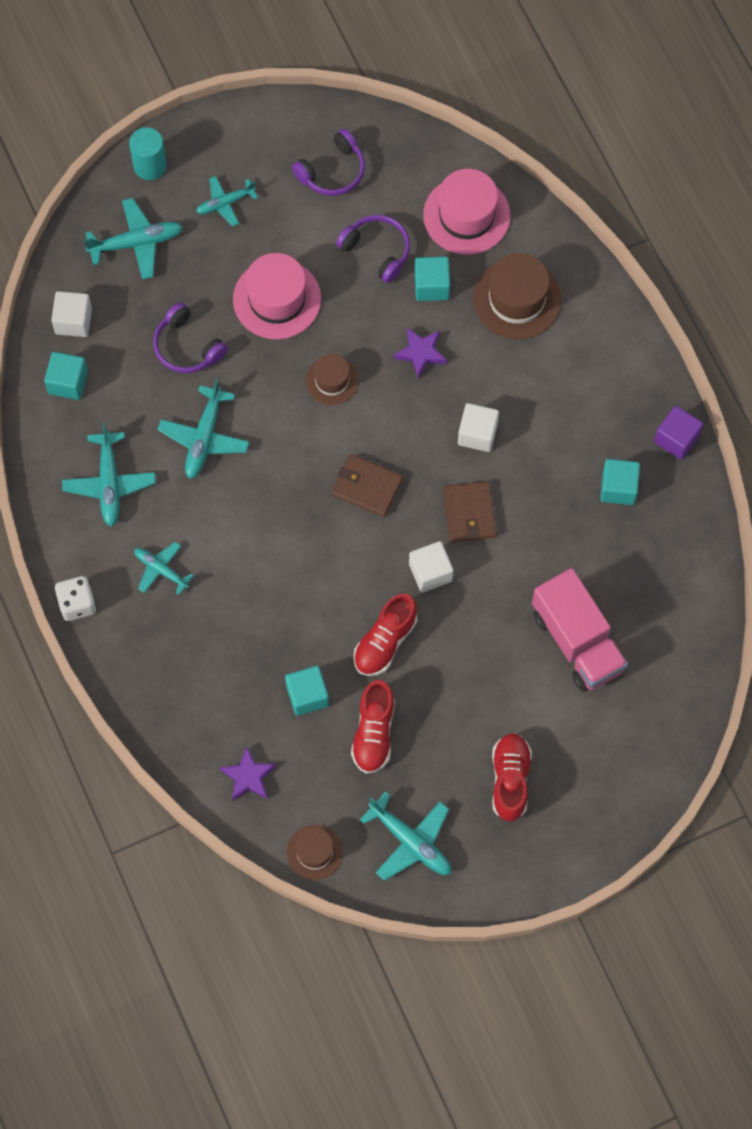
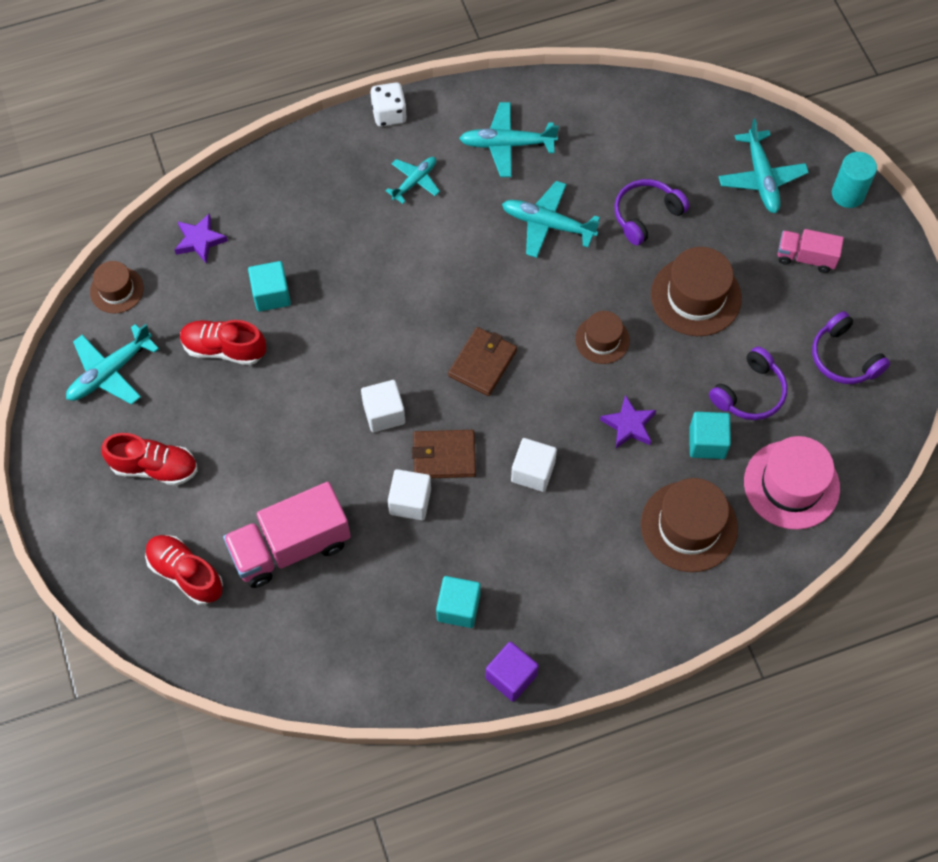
camera: 95 degrees right, 5 degrees down
turquoise cube [44,352,88,400] -> none
white cube [51,291,92,337] -> white cube moved to [388,469,431,520]
turquoise plane [196,176,258,226] -> pink truck [778,229,844,273]
pink hat [233,253,321,339] -> brown hat [651,247,742,336]
red shoe [353,593,417,676] -> red shoe moved to [145,535,223,605]

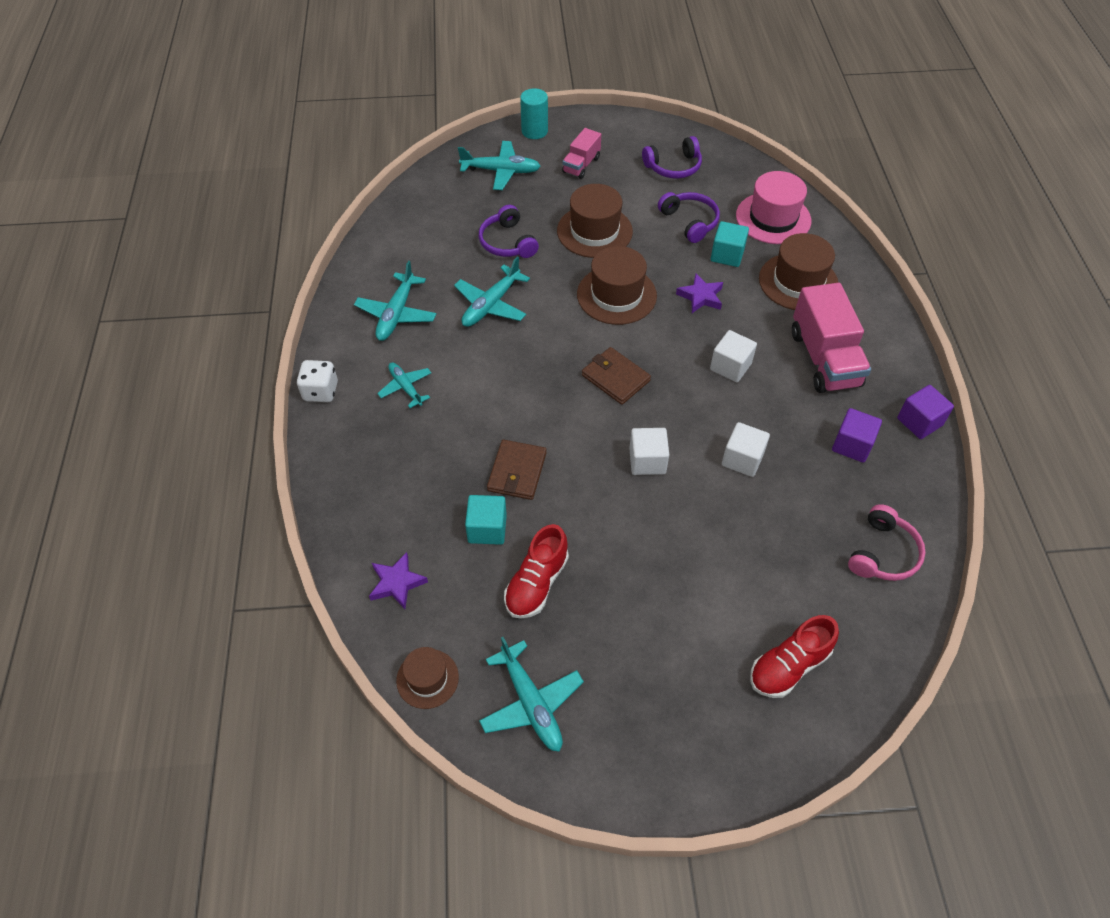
camera: 75 degrees left, 10 degrees down
red shoe [101,433,197,486] -> none
pink truck [223,482,351,588] -> pink truck moved to [792,283,871,393]
brown wallet [412,430,476,478] -> brown wallet moved to [487,440,546,500]
turquoise cube [436,576,481,628] -> purple cube [832,408,882,463]
brown hat [575,311,630,364] -> brown hat [577,246,657,325], size x1.69
none -> pink headphones [848,504,926,581]

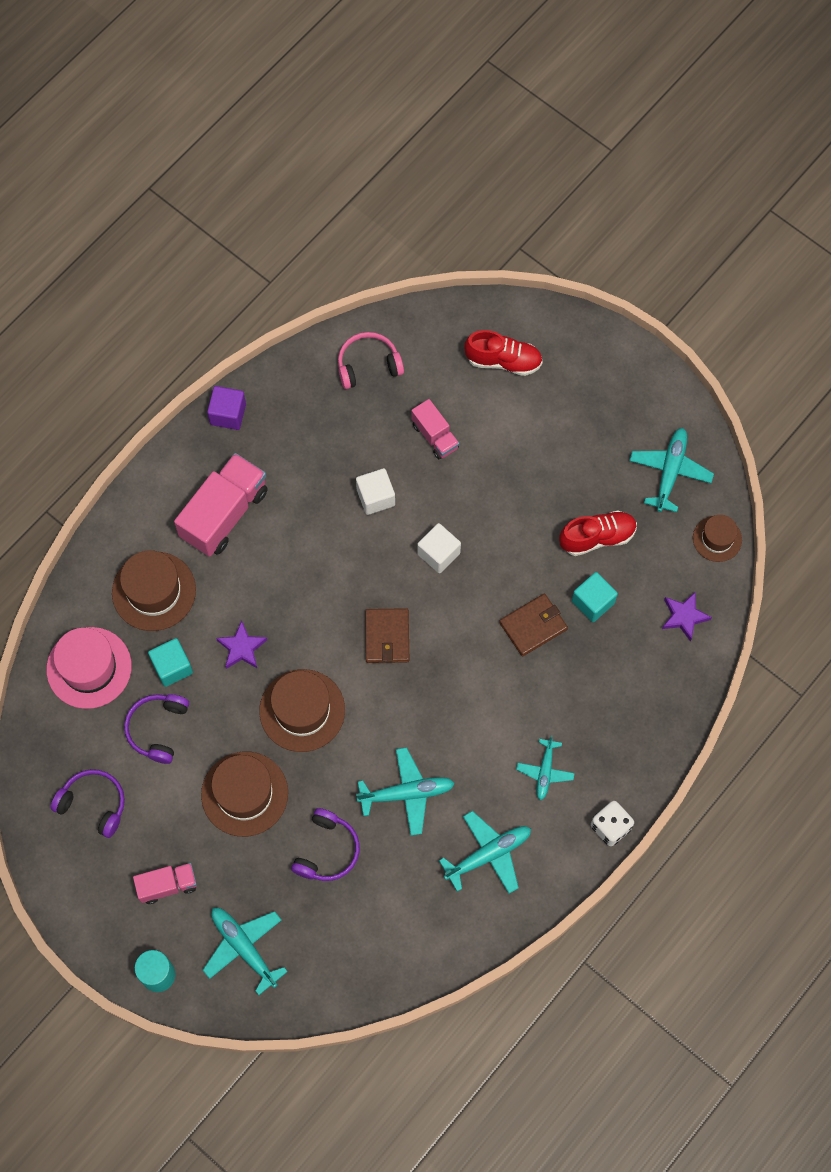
camera: 135 degrees left, 15 degrees up
white cube [710,330,757,382] -> none
purple cube [832,408,882,463] -> none
none -> pink truck [411,399,459,459]

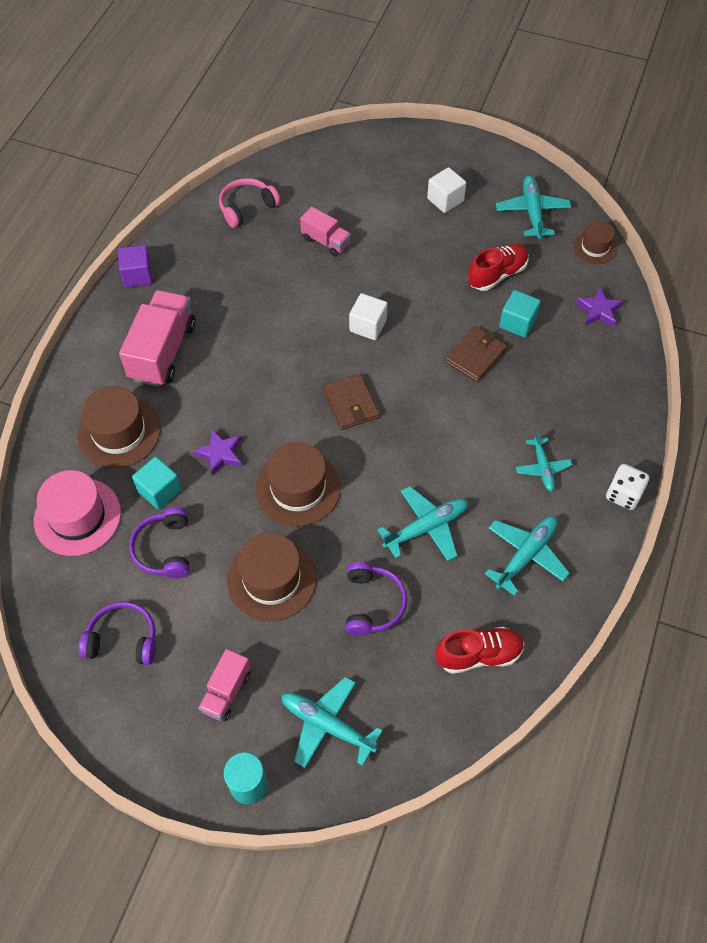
camera: 20 degrees left, 10 degrees down
pink truck [133,863,197,904] -> pink truck turned 150 degrees clockwise [198,649,250,721]
white cube [356,468,395,515] -> white cube moved to [427,167,466,213]
red shoe [464,330,543,376] -> red shoe moved to [435,627,524,674]

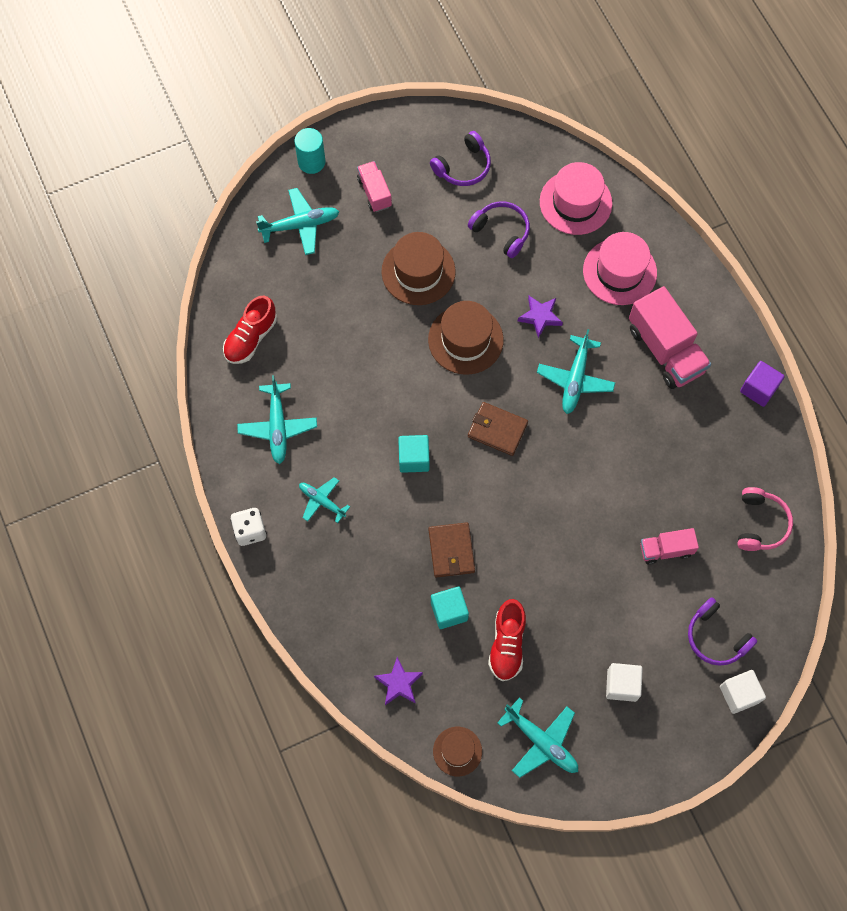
camera: 135 degrees right, 10 degrees up
brown hat [77,386,161,468] -> pink hat [583,232,657,305]
turquoise cube [132,457,181,509] -> turquoise cube moved to [398,435,430,473]
purple headphones [346,562,407,636] -> purple headphones moved to [688,597,757,666]
white cube [349,293,388,340] -> white cube moved to [720,670,766,714]
turquoise plane [377,486,468,561] -> turquoise plane moved to [537,329,615,414]

